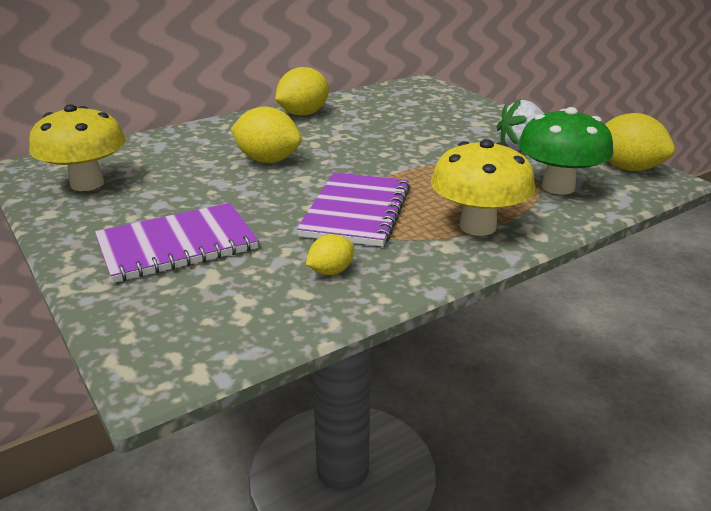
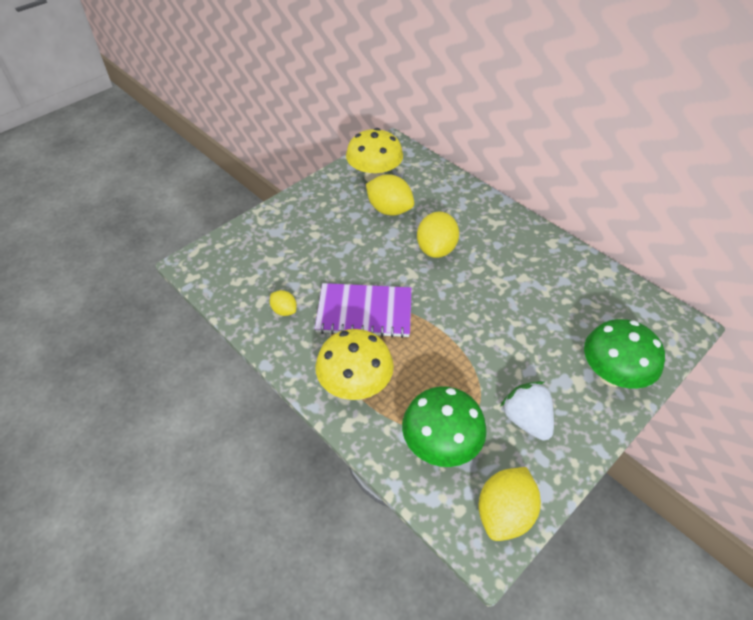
camera: 80 degrees right, 20 degrees up
purple notebook [95,203,259,283] -> none
yellow lemon [275,67,329,116] -> yellow lemon moved to [366,174,414,216]
none -> green mushroom [584,319,665,389]

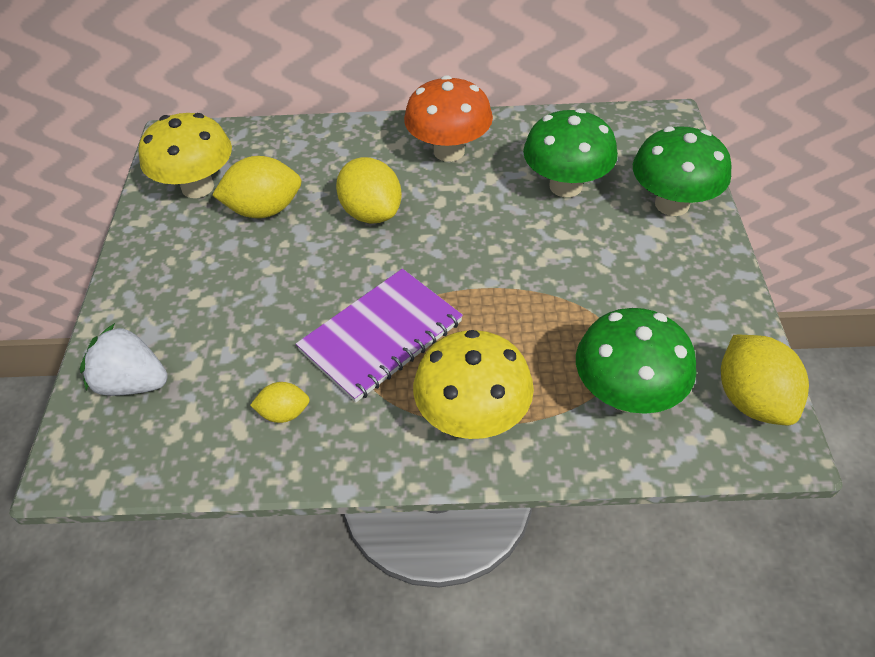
camera: 45 degrees left, 0 degrees up
white strawberry [500,381,554,441] -> white strawberry moved to [80,323,168,396]
none -> orange mushroom [404,75,493,162]
none -> green mushroom [523,109,618,197]

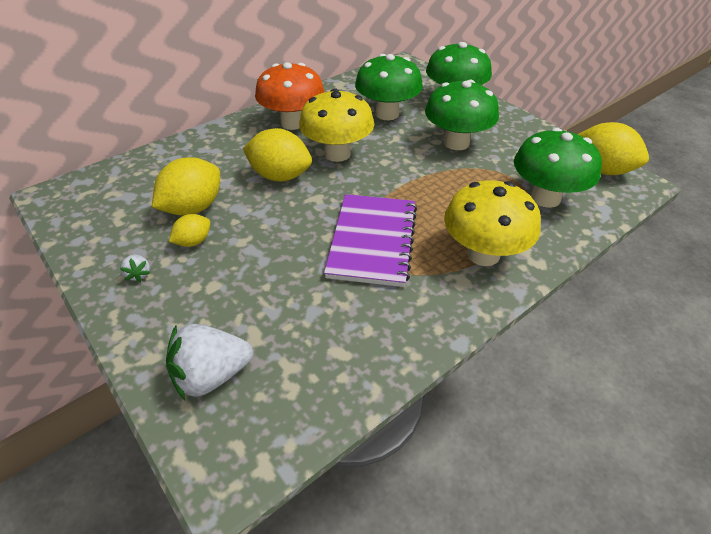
camera: 40 degrees left, 5 degrees down
yellow mushroom [138,113,232,198] -> yellow mushroom moved to [299,88,374,162]
yellow lemon [250,382,310,423] -> yellow lemon moved to [169,214,210,247]
none -> white strawberry [120,255,151,282]
none -> green mushroom [425,80,499,150]

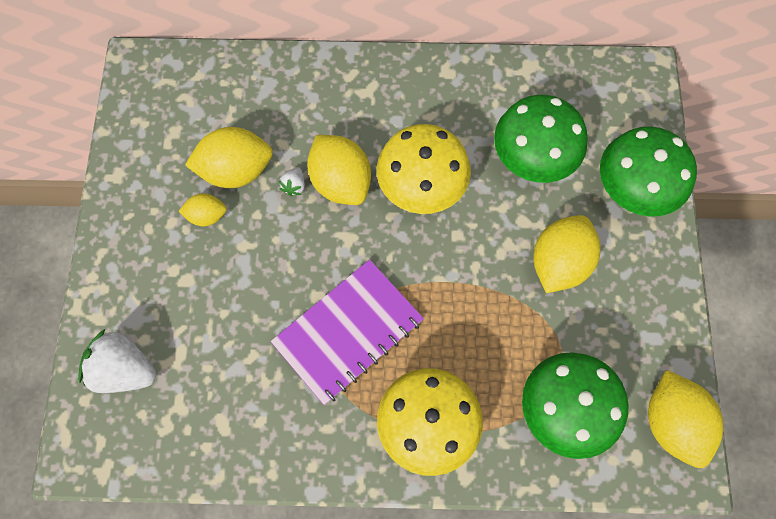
camera: 40 degrees right, 25 degrees up
white strawberry [120,255,151,282] -> white strawberry moved to [279,167,305,196]
orange mushroom [255,62,325,130] -> none
green mushroom [425,80,499,150] -> yellow lemon [533,215,600,293]

